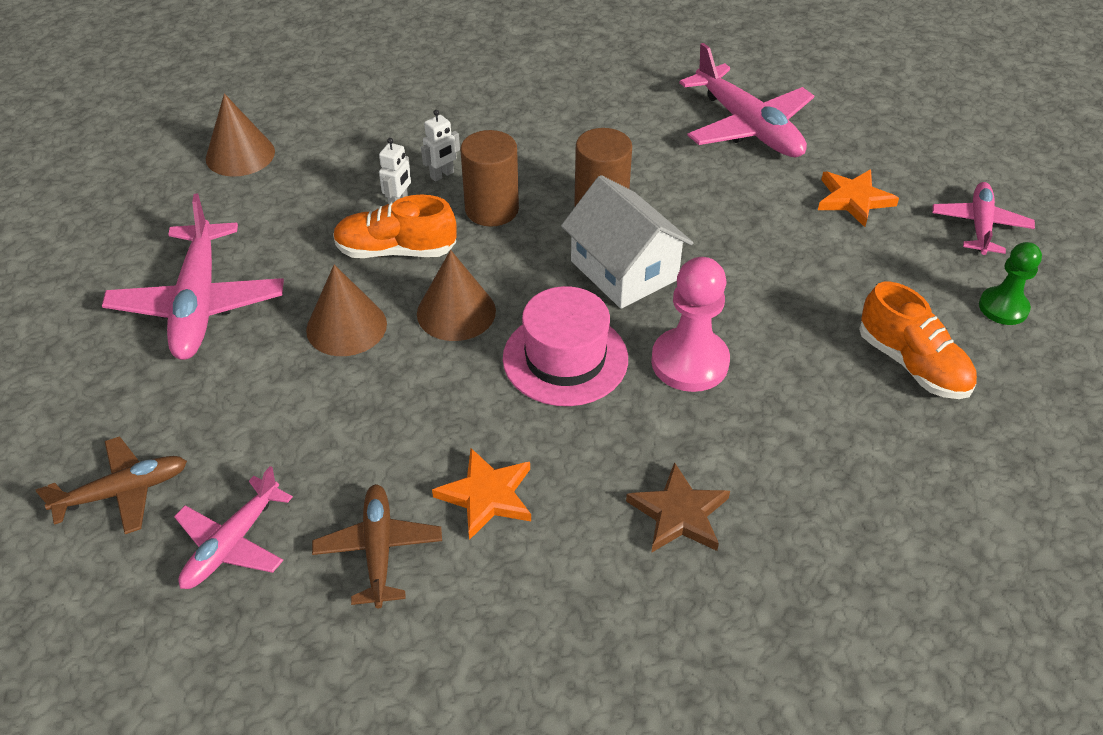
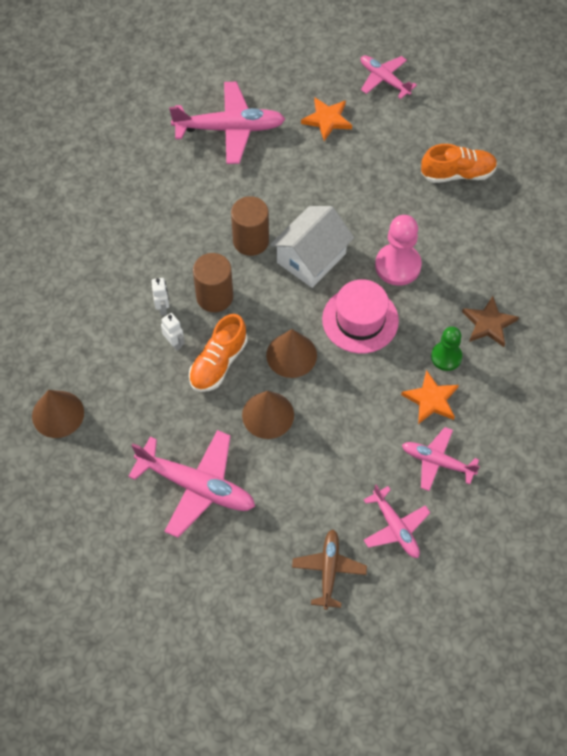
camera: 60 degrees left, 15 degrees up
brown plane [312,484,442,608] -> pink plane [402,427,480,491]
white house [561,175,693,309] -> white house turned 45 degrees counterclockwise [270,206,354,288]
green pawn [979,242,1042,325] -> green pawn moved to [431,326,462,371]

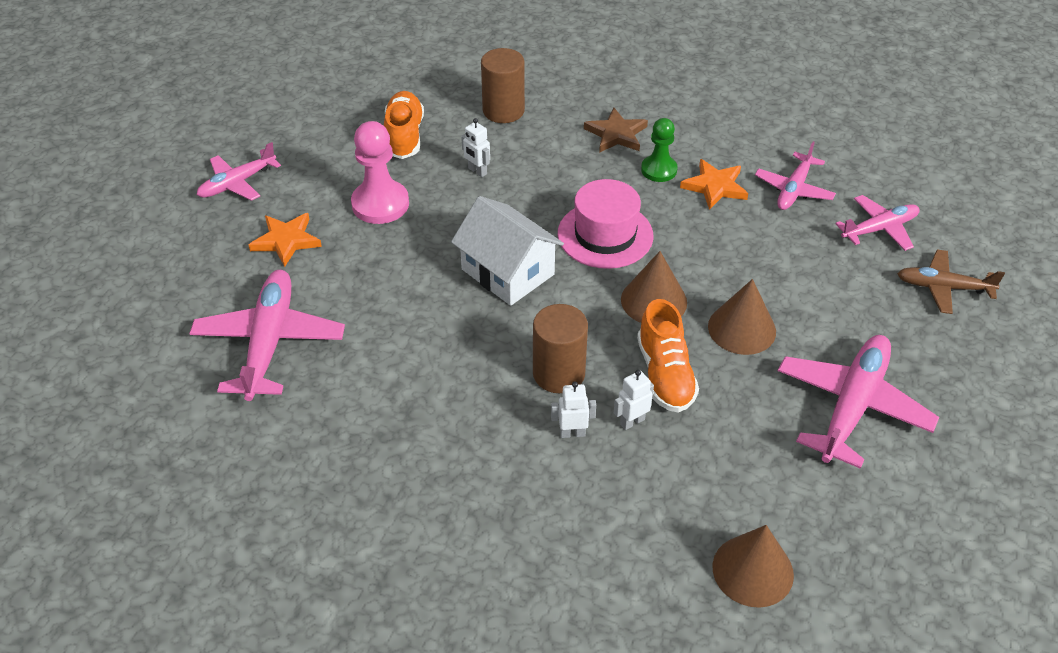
camera: 85 degrees left, 15 degrees down
orange shoe [189,314,247,392] -> orange shoe turned 45 degrees clockwise [637,299,699,412]
brown cylinder [231,196,269,256] -> brown cylinder moved to [481,48,525,123]
pink pawn [375,215,422,286] -> pink pawn moved to [351,121,409,224]
none -> white robot [461,118,490,177]

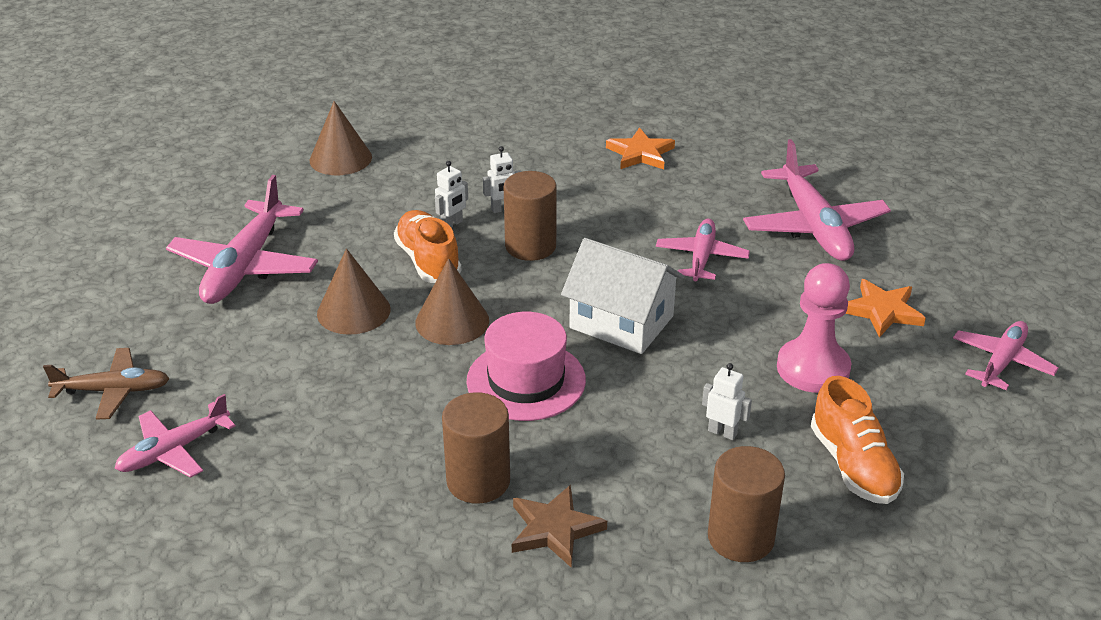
camera: 165 degrees right, 10 degrees down
green pawn [641,118,678,182] -> brown cylinder [442,392,510,504]
orange star [680,159,748,210] -> orange star moved to [606,128,675,169]
pink plane [755,141,836,210] -> pink plane moved to [656,219,750,281]

